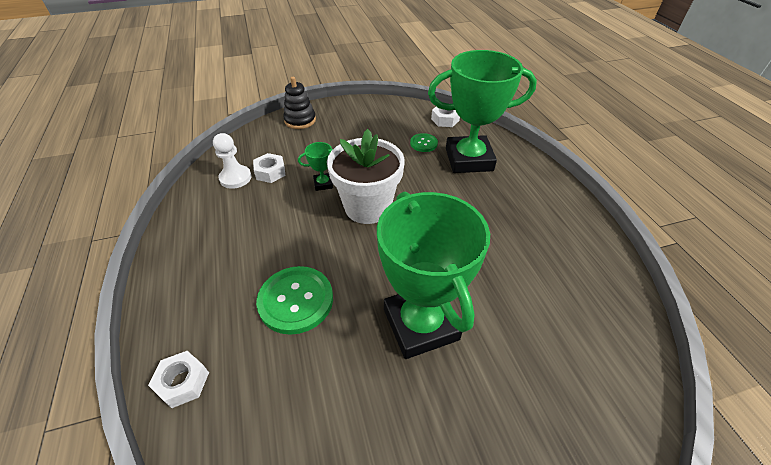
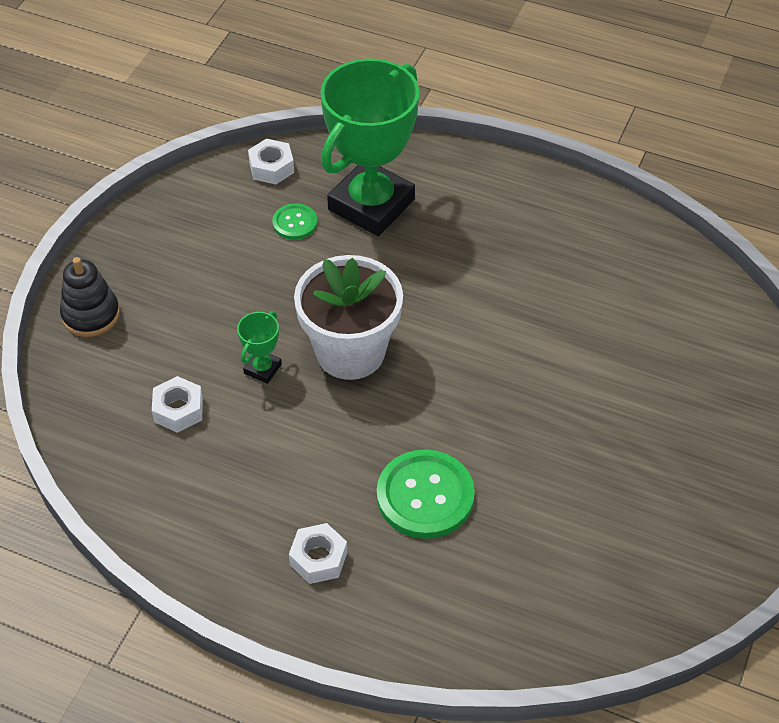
camera: 50 degrees left, 5 degrees up
white nut [148,351,209,408] -> white nut moved to [289,523,347,584]
white pawn [213,133,252,189] -> none
green trophy [377,192,490,359] -> none

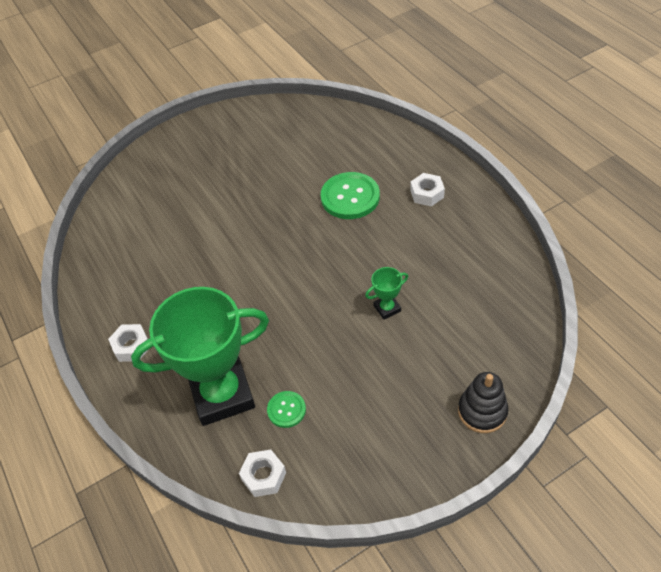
camera: 140 degrees left, 0 degrees up
white nut [152,376,203,433] -> white nut moved to [108,324,148,362]
white flower pot [294,255,403,380] -> none

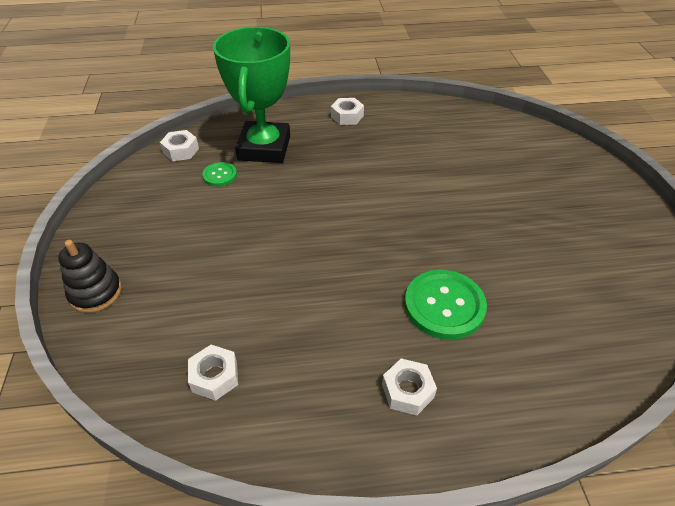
camera: 110 degrees right, 5 degrees down
green trophy [365,267,408,320] -> none
none -> white nut [188,345,238,401]

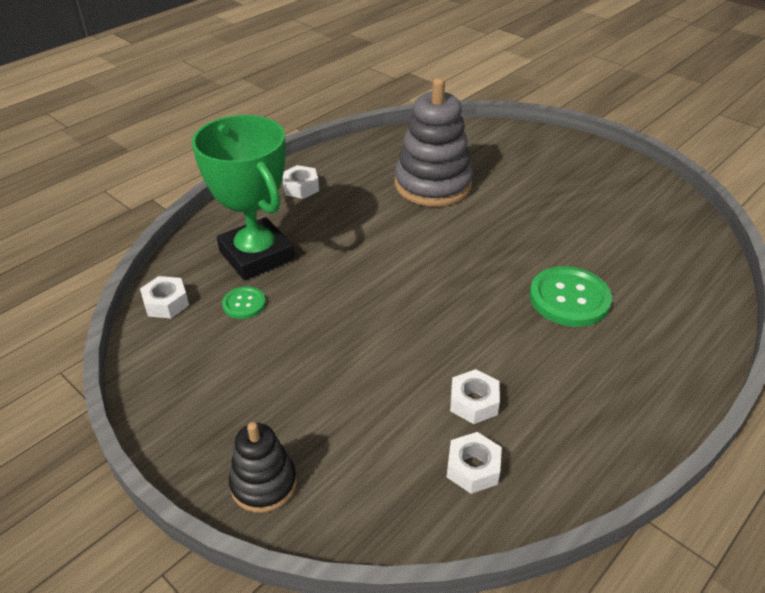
camera: 40 degrees left, 5 degrees down
white nut [382,358,437,416] -> white nut moved to [450,369,500,424]
none -> grey stacking toy [395,78,473,207]

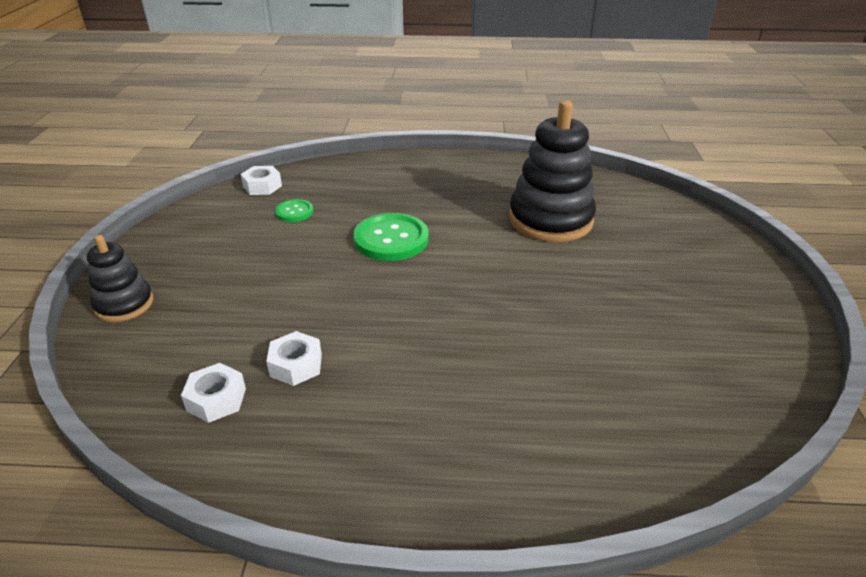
camera: 50 degrees right, 5 degrees down
green trophy [192,115,294,280] -> none
white nut [282,165,319,199] -> none
grey stacking toy [395,78,473,207] -> black stacking toy [509,100,596,242]
green button [529,266,612,327] -> green button moved to [353,213,429,261]

